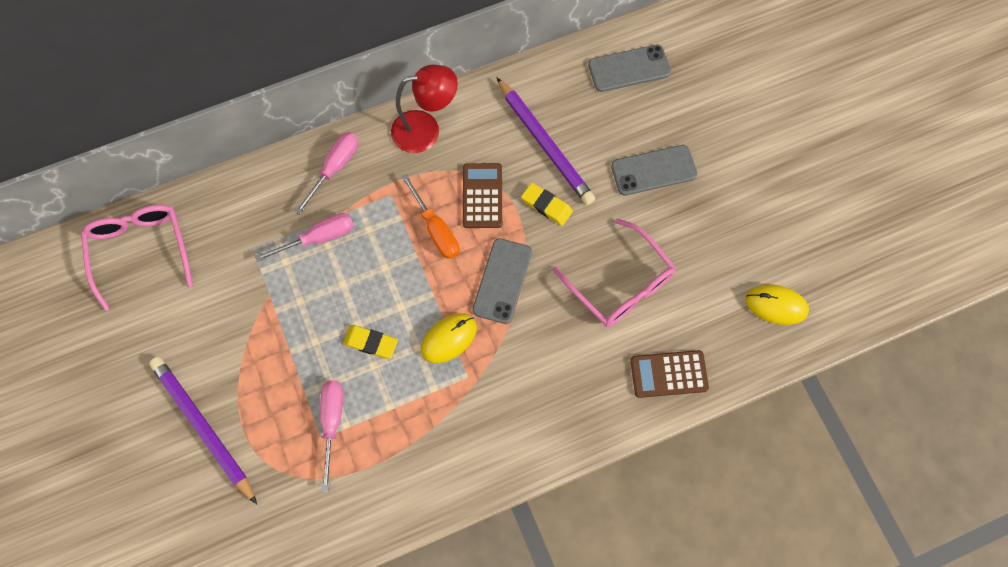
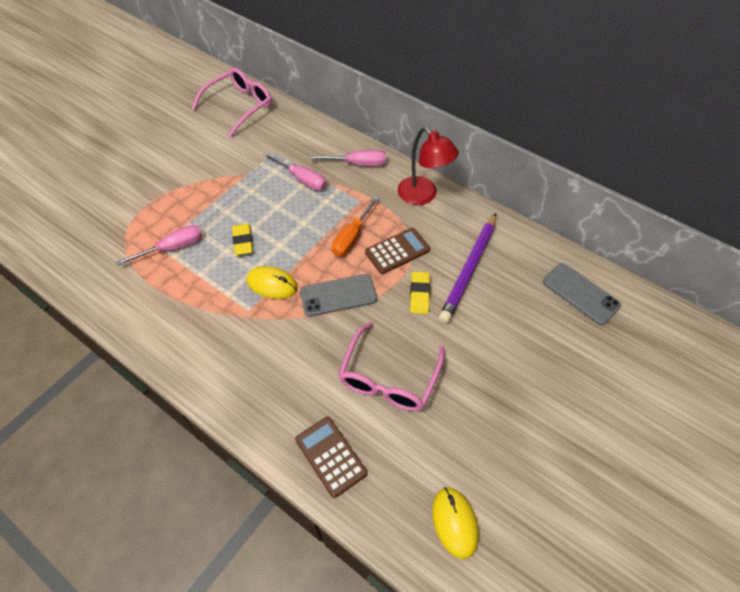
camera: 60 degrees right, 15 degrees down
purple pencil [149,357,257,504] -> none
grey phone [611,145,697,196] -> none

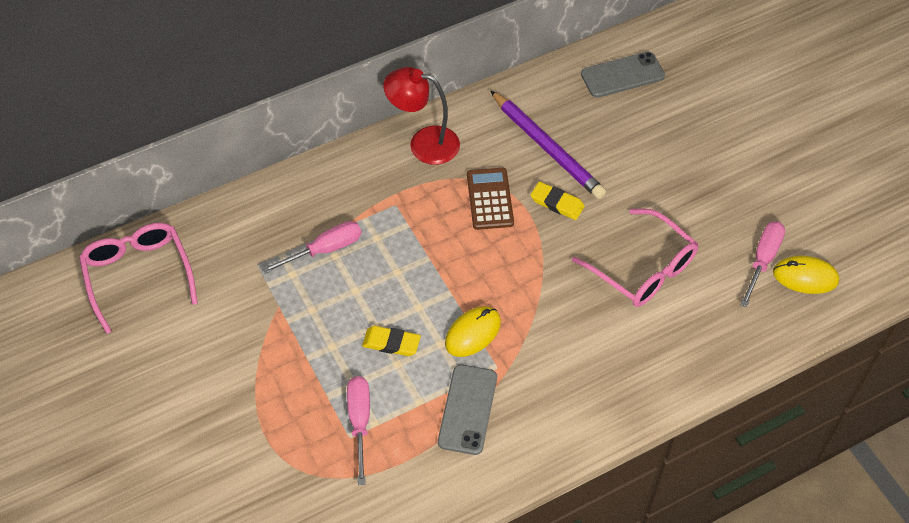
camera: 65 degrees left, 0 degrees up
brown calculator [295,417,367,498] -> none
grey phone [300,274,377,317] -> grey phone moved to [438,365,497,455]
pink screwdriver [309,150,386,166] -> pink screwdriver moved to [740,221,785,307]
orange screwdriver [332,196,379,256] -> none
red lamp [398,127,459,205] -> red lamp turned 150 degrees counterclockwise [383,67,460,165]

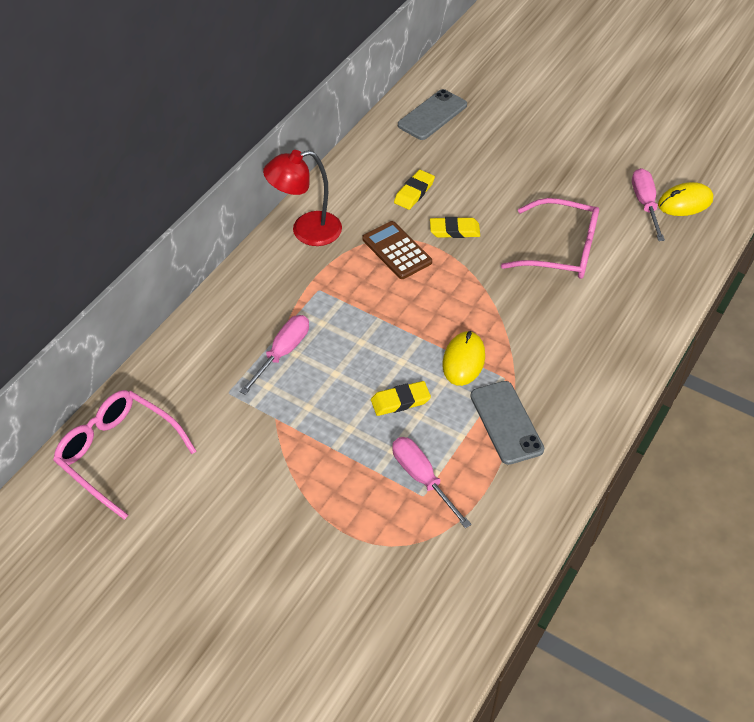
camera: 30 degrees left, 5 degrees down
purple pencil [490,90,606,199] -> yellow eraser [394,170,435,210]

